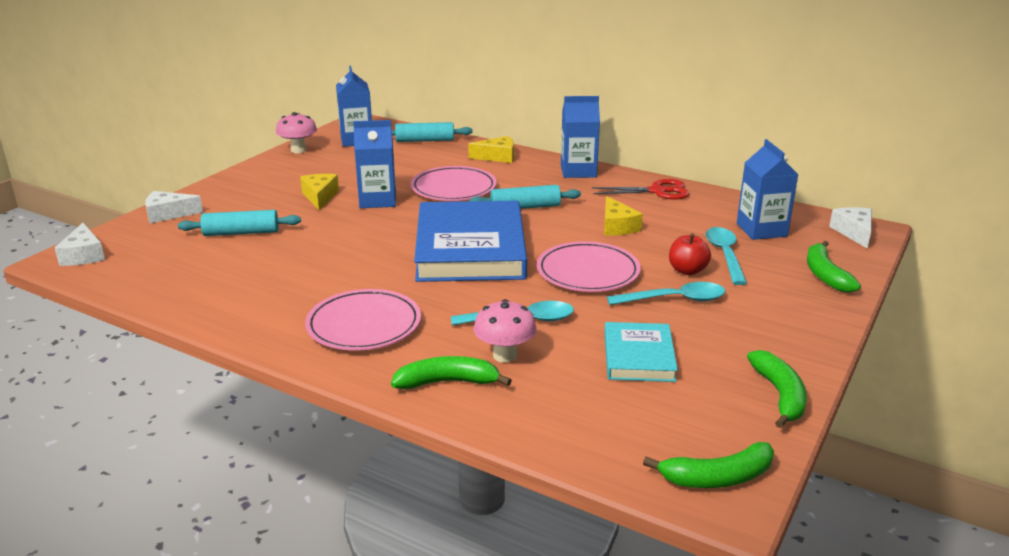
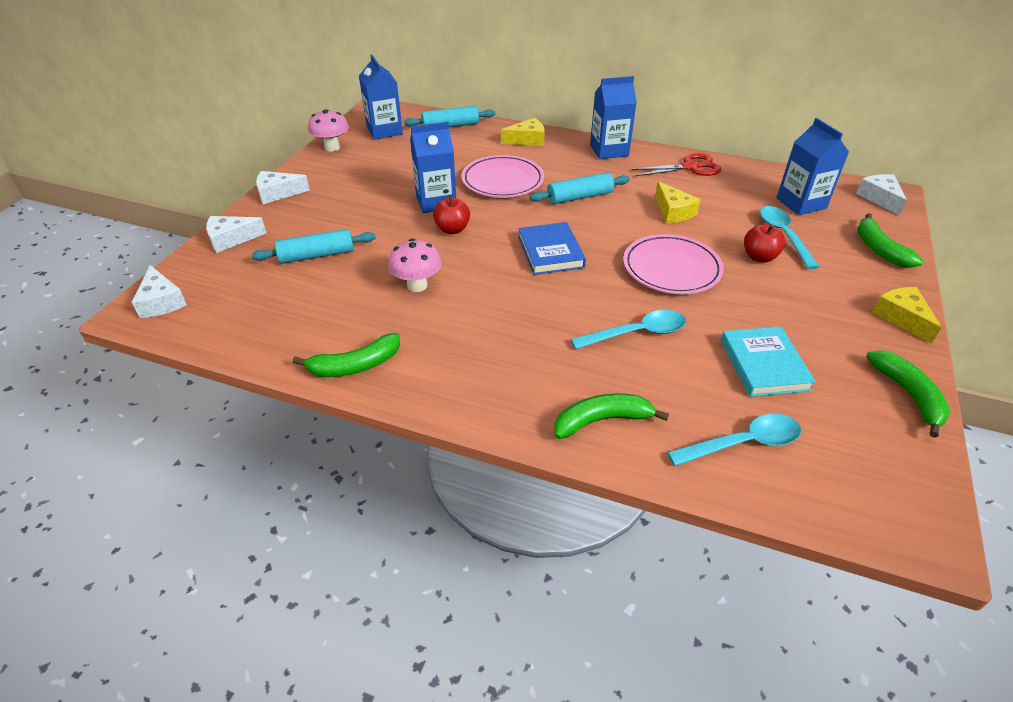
camera: 10 degrees left, 15 degrees up
yellow cheese [300,174,339,210] -> yellow cheese moved to [872,287,942,344]
pink plate [305,289,421,350] -> none
blue book [414,201,527,282] -> blue book [518,222,586,275], size x0.51
pink mushroom [473,299,537,363] -> pink mushroom moved to [388,239,442,292]
turquoise spoon [607,282,726,305] -> turquoise spoon moved to [667,414,801,466]
green banana [643,442,774,488] -> green banana moved to [293,333,400,377]
none -> white cheese [256,171,310,204]
none -> red apple [433,195,470,234]

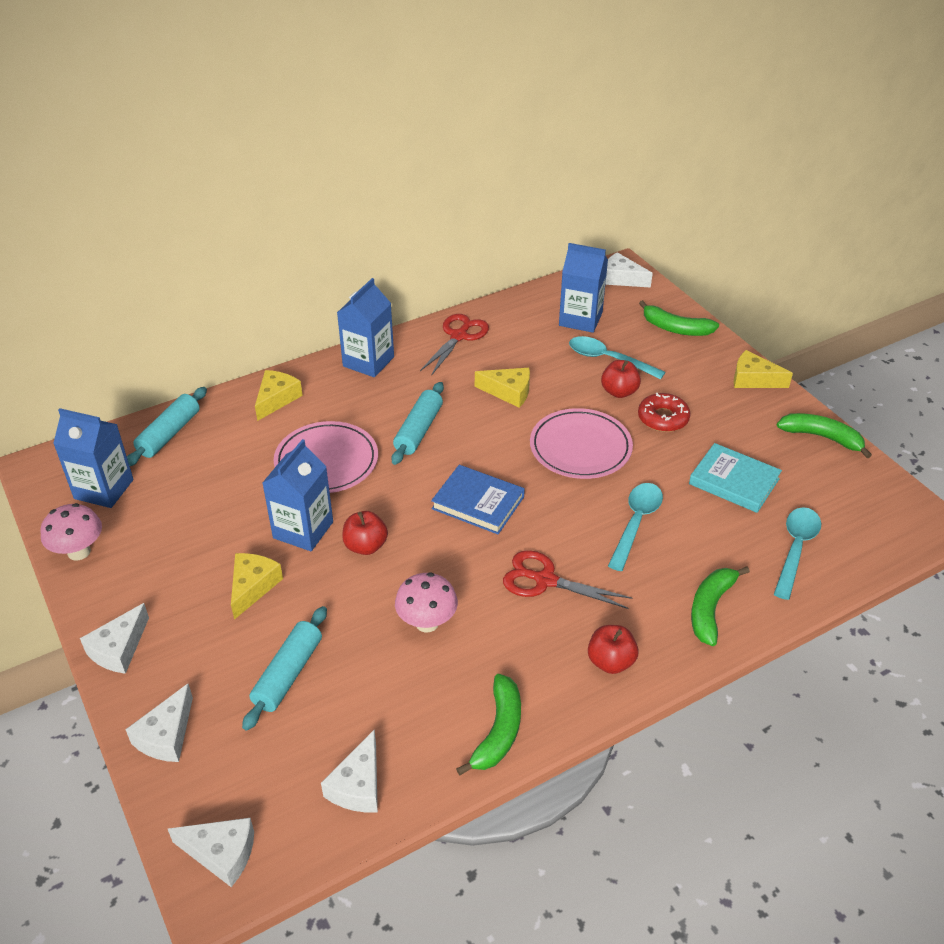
camera: 50 degrees left, 0 degrees up
none -> yellow cheese [231,553,283,620]
none -> white cheese [321,730,378,812]
none -> red scissors [503,550,632,609]
none -> red apple [588,625,639,674]
none -> red donut [638,393,691,432]

